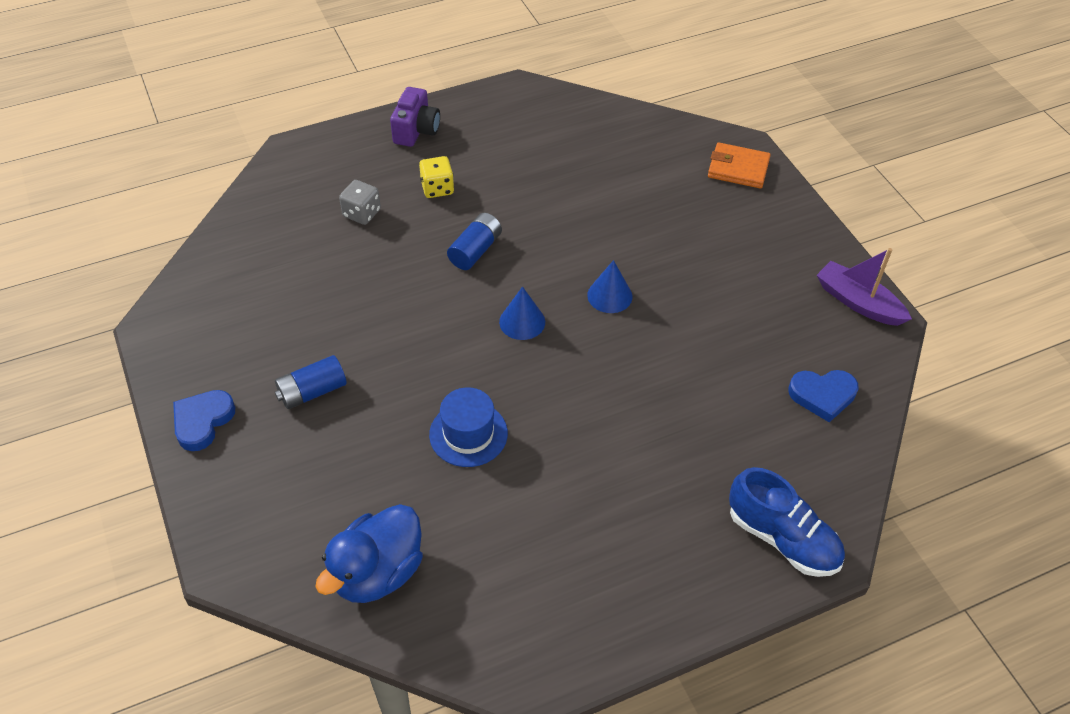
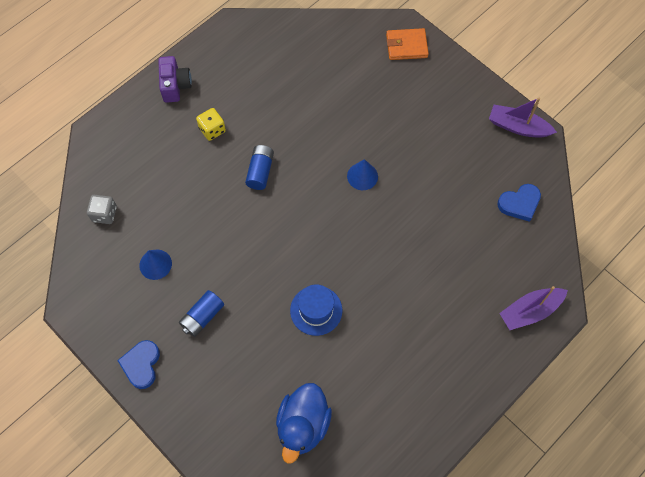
camera: 20 degrees left, 15 degrees up
grey dice [339,180,381,225] -> grey dice moved to [87,195,117,224]
blue cone [499,286,545,340] -> blue cone moved to [139,250,172,280]
blue shoe [729,467,845,577] -> purple boat [499,286,568,330]

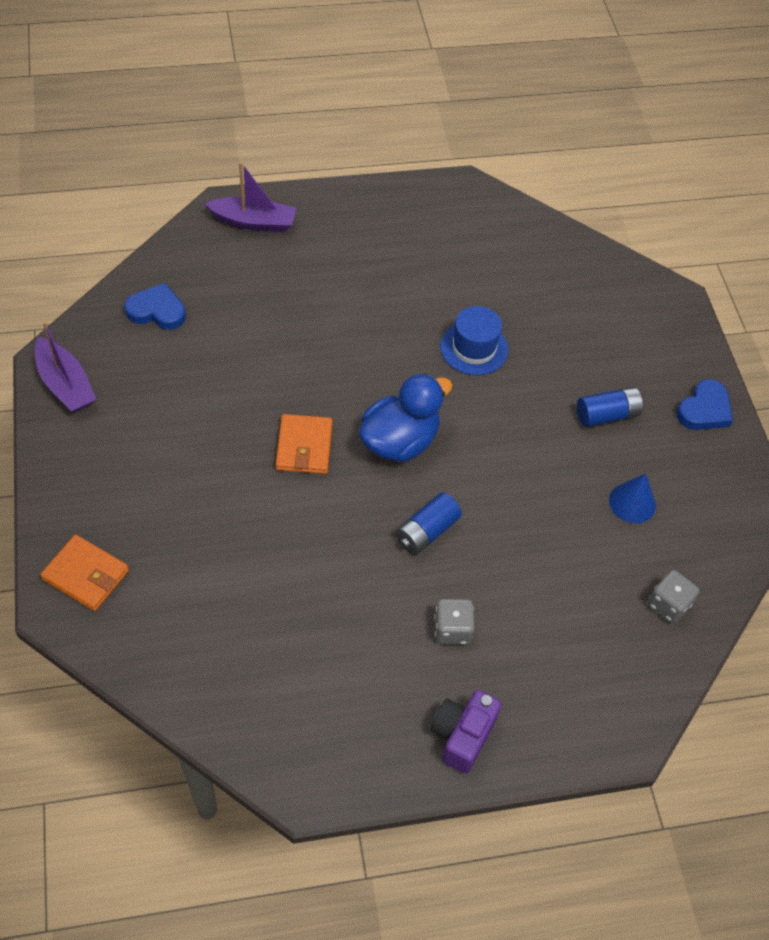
camera: 150 degrees left, 10 degrees down
yellow dice [196,108,226,141] -> grey dice [434,599,475,645]
blue duck [276,383,332,463] -> blue duck moved to [359,374,453,462]
blue cone [347,159,378,190] -> orange wallet [276,414,333,474]

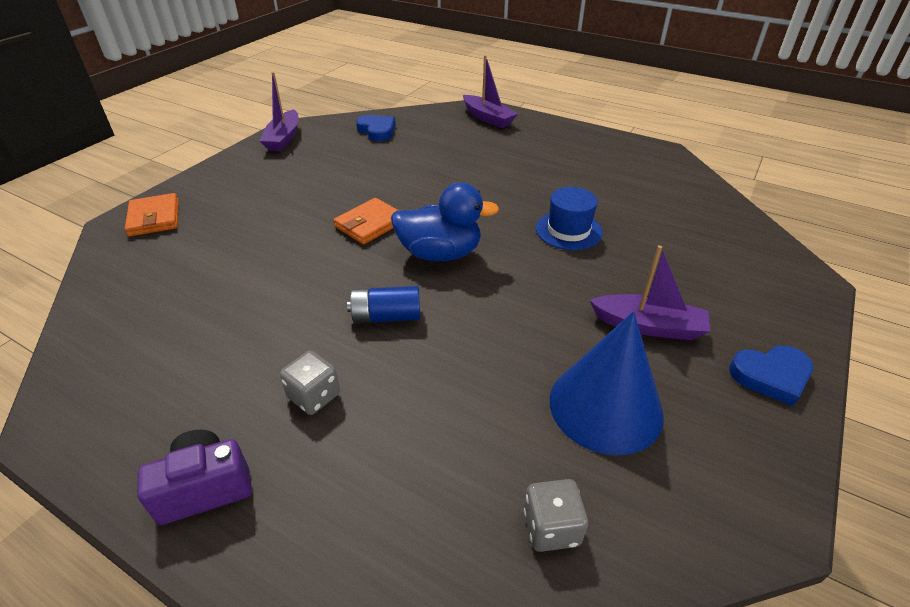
camera: 45 degrees right, 15 degrees down
blue battery [577,387,643,427] -> purple boat [590,245,710,340]
blue cone [609,474,656,523] -> blue cone [550,311,664,455], size x1.89

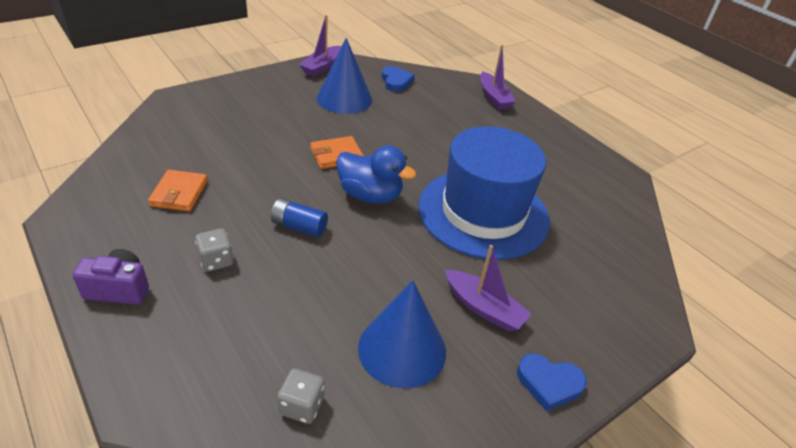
camera: 20 degrees right, 0 degrees up
orange wallet [125,193,179,237] -> orange wallet moved to [148,170,208,211]
blue hat [536,187,603,250] -> blue hat [418,126,550,260], size x2.31
none -> blue cone [317,38,372,114]

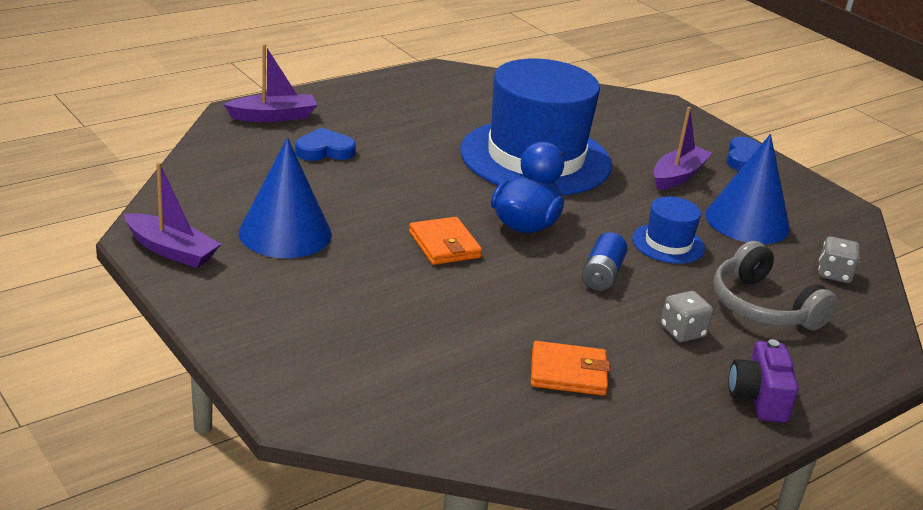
camera: 90 degrees left, 10 degrees down
blue heart [382,66,415,92] -> blue heart moved to [295,128,356,161]
none -> blue hat [632,196,705,264]
none -> grey headphones [713,241,838,330]

